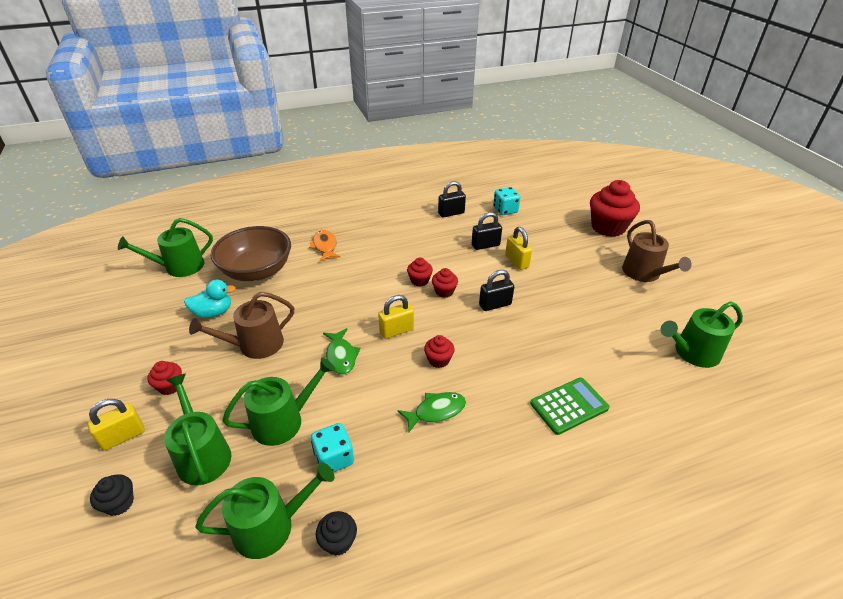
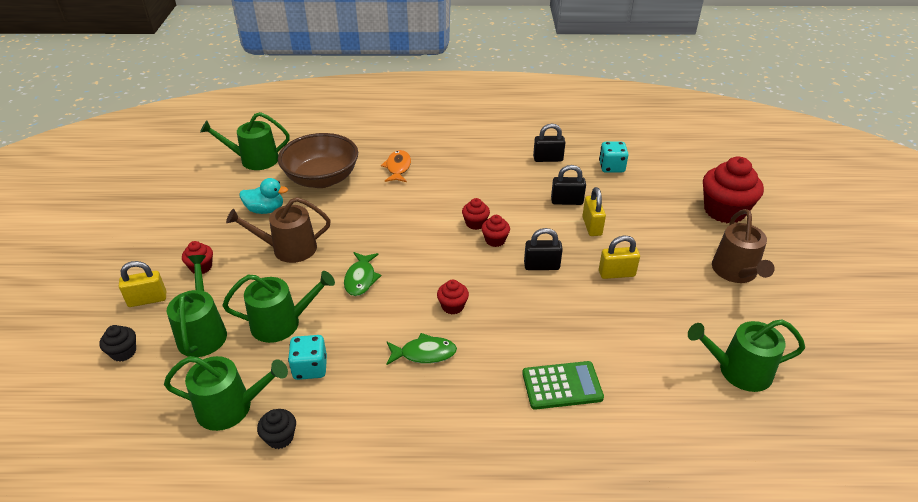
camera: 20 degrees right, 0 degrees up
yellow padlock [378,295,414,339] -> yellow padlock moved to [599,236,640,279]

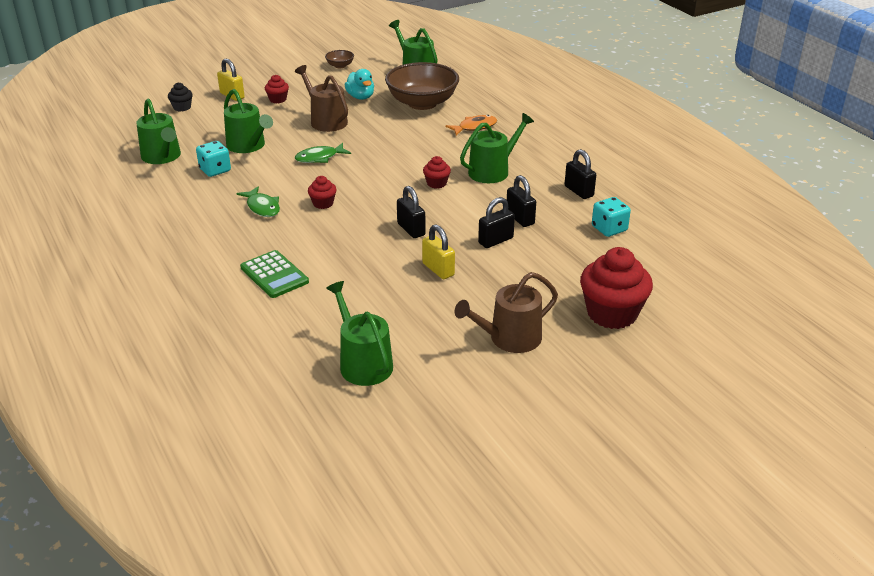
camera: 60 degrees right, 5 degrees down
green watering can [167,255,227,357] -> green watering can moved to [460,113,534,183]
black cupcake [257,409,296,449] -> none
red cupcake [481,215,510,247] -> none
yellow padlock [582,187,606,236] -> black padlock [478,197,515,248]
none -> brown bowl [325,50,354,68]

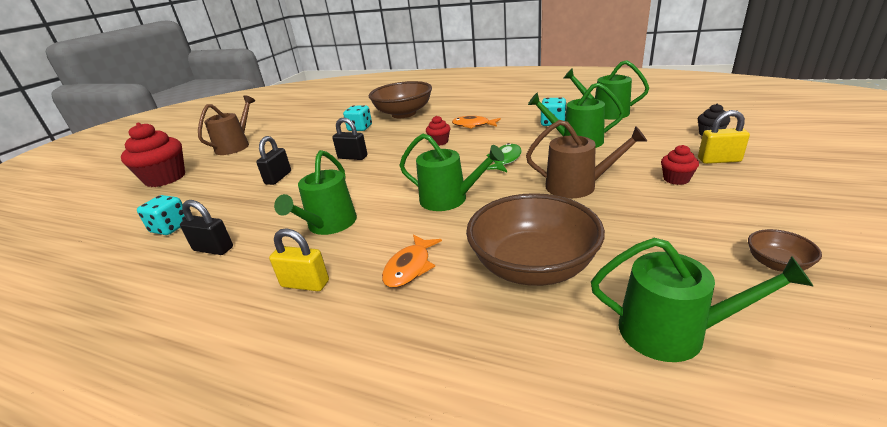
camera: 145 degrees right, 5 degrees down
green fish [237,186,280,217] -> orange fish [452,116,501,129]
green calculator [240,250,309,298] -> brown bowl [369,81,432,118]
green watering can [326,281,393,386] -> green watering can moved to [399,134,504,211]
turquoise duck [345,69,374,100] -> none
yellow padlock [422,225,455,279] -> yellow padlock moved to [269,228,329,291]
red cupcake [423,156,451,189] -> none
black padlock [507,175,536,227] -> none
none -> turquoise dice [343,105,372,131]

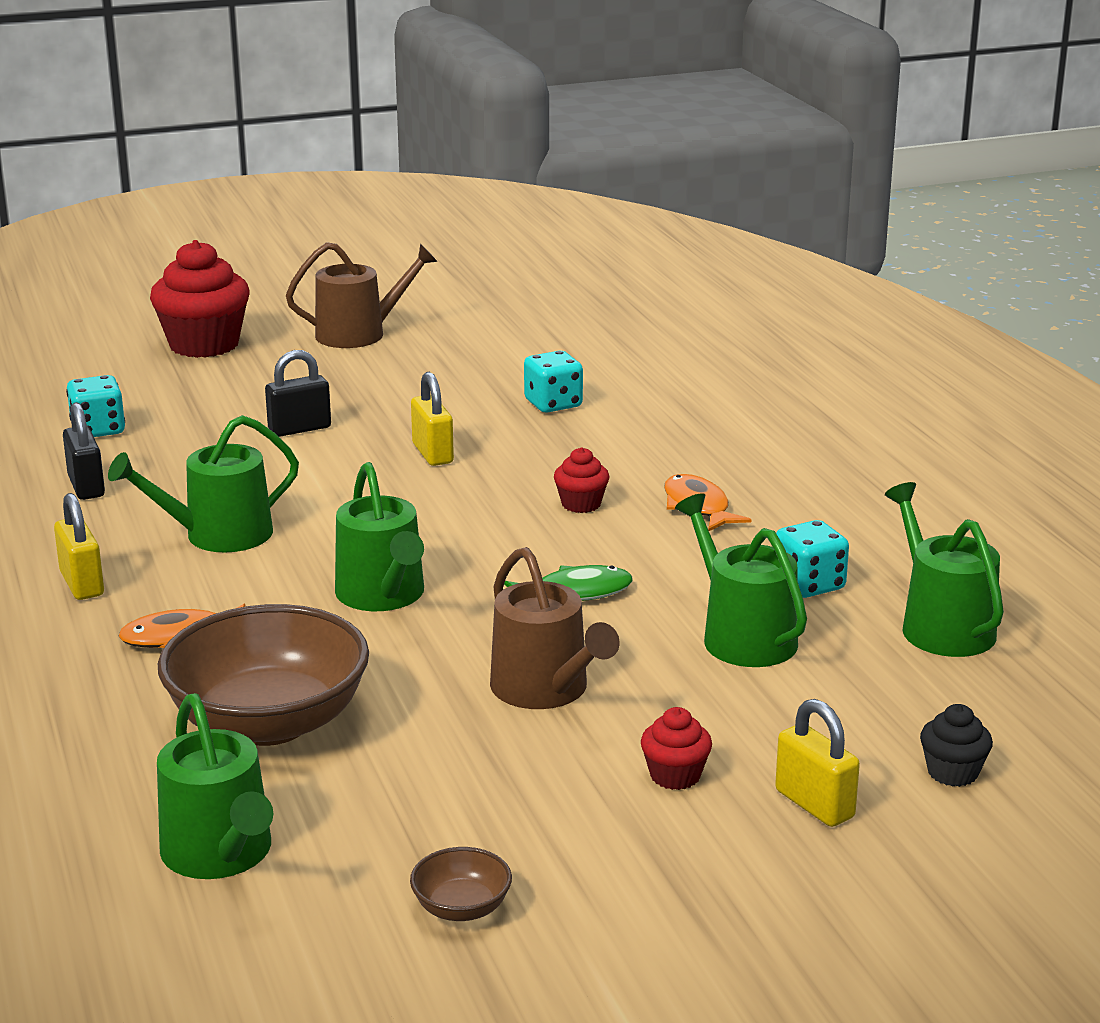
camera: 45 degrees right, 5 degrees down
black padlock [332,117,367,160] -> yellow padlock [411,372,454,466]
brown bowl [369,81,432,118] -> none

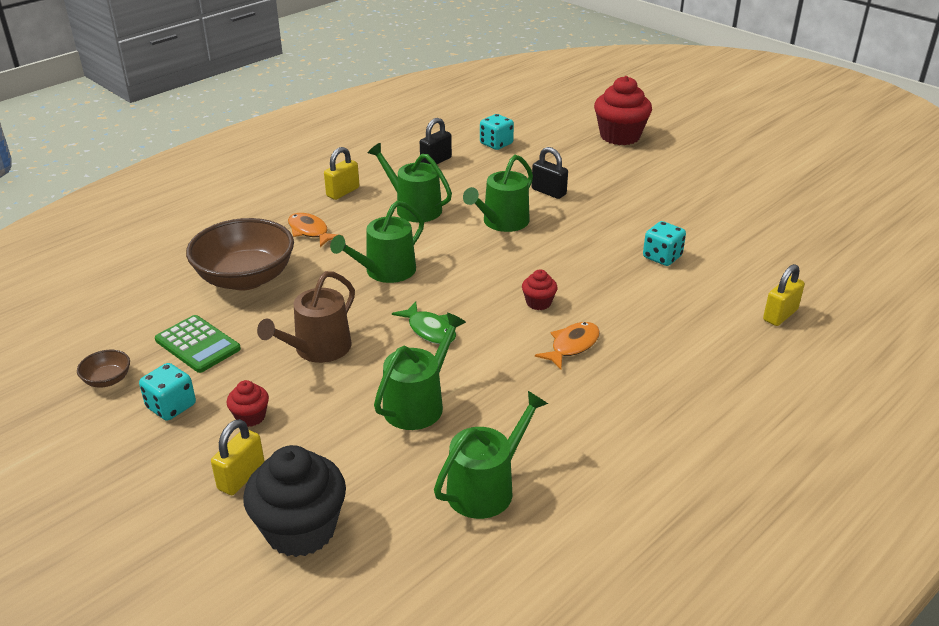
camera: 65 degrees right, 10 degrees up
green watering can [157,693,273,879] -> green watering can moved to [463,155,533,232]
brown watering can [286,242,438,348] -> none
yellow padlock [411,372,454,466] -> yellow padlock moved to [763,264,805,326]
turquoise dice [776,520,849,598] -> turquoise dice moved to [139,363,196,421]
black cupcake [920,704,993,787] -> black cupcake [243,445,346,557], size x2.10
none -> green calculator [155,315,241,373]

